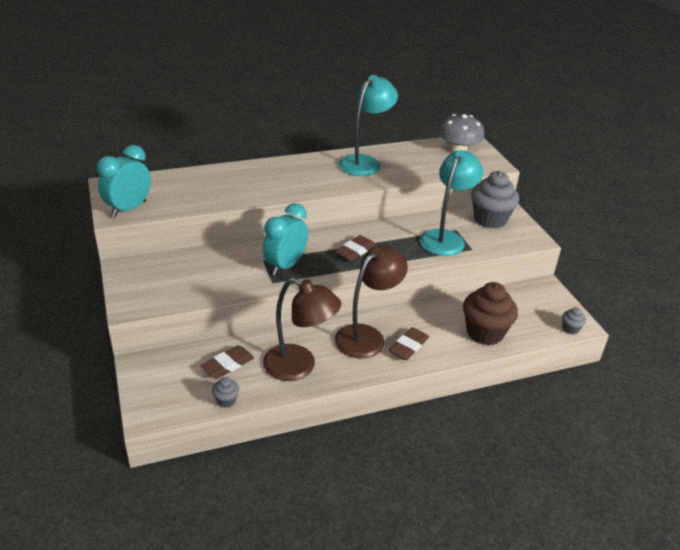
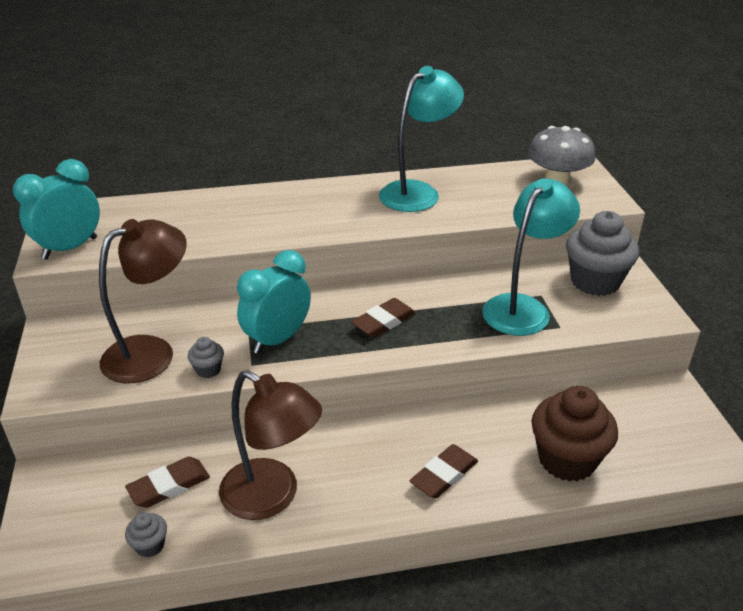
camera: 10 degrees right, 0 degrees up
brown lamp [335,245,408,359] -> brown lamp moved to [99,219,187,383]
grey cupcake [562,307,586,334] -> grey cupcake moved to [188,337,224,378]

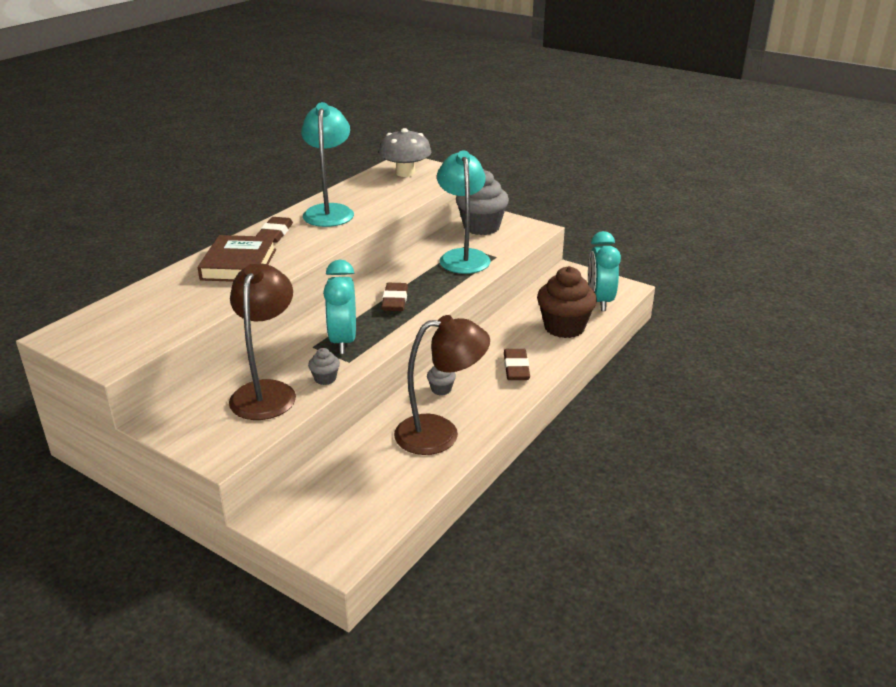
camera: 45 degrees left, 5 degrees down
turquoise clock [13,159,100,259] -> turquoise clock moved to [588,231,621,311]
brown eraser [125,457,210,508] -> brown eraser moved to [256,217,293,243]
grey cupcake [125,512,167,558] -> grey cupcake moved to [427,366,456,395]
none -> brown book [198,235,276,282]

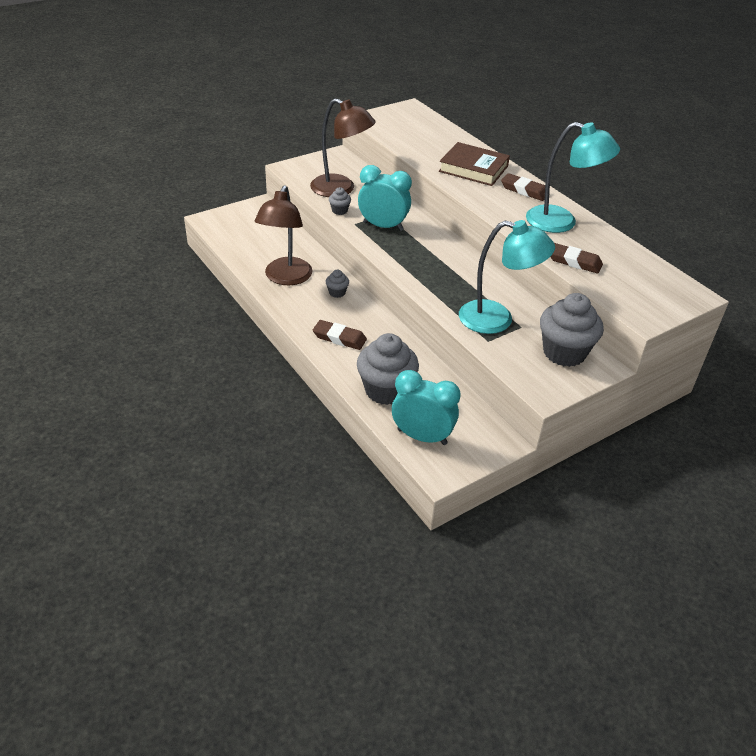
camera: 110 degrees right, 10 degrees up
grey mushroom [379,128,431,177] -> none
brown eraser [381,283,408,311] -> brown eraser moved to [550,243,603,273]
brown cupcake [537,266,597,338] -> grey cupcake [357,333,419,405]

